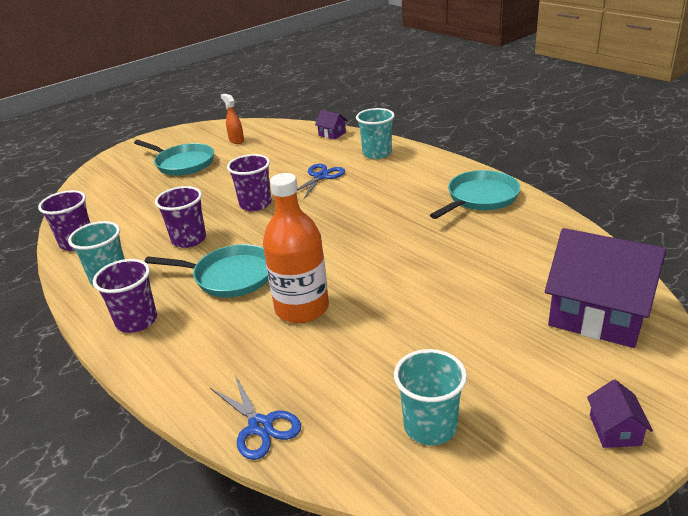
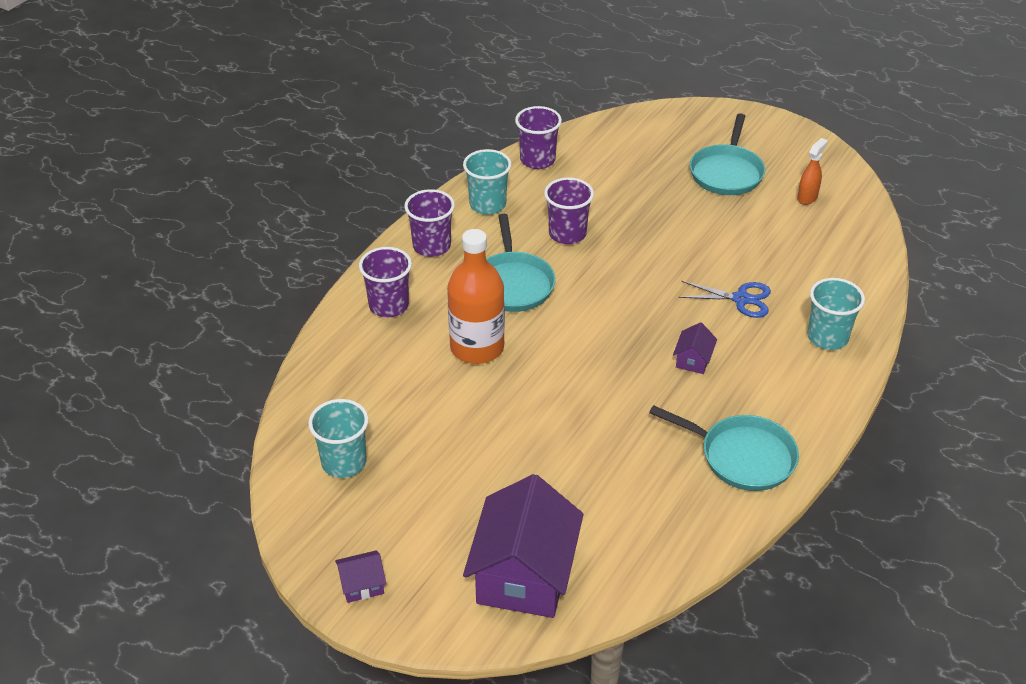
camera: 70 degrees right, 10 degrees up
blue scissors [210,375,301,460] -> none
purple cup [227,154,271,211] -> purple cup moved to [359,247,412,317]
purple house [315,110,348,139] -> purple house moved to [673,322,717,374]

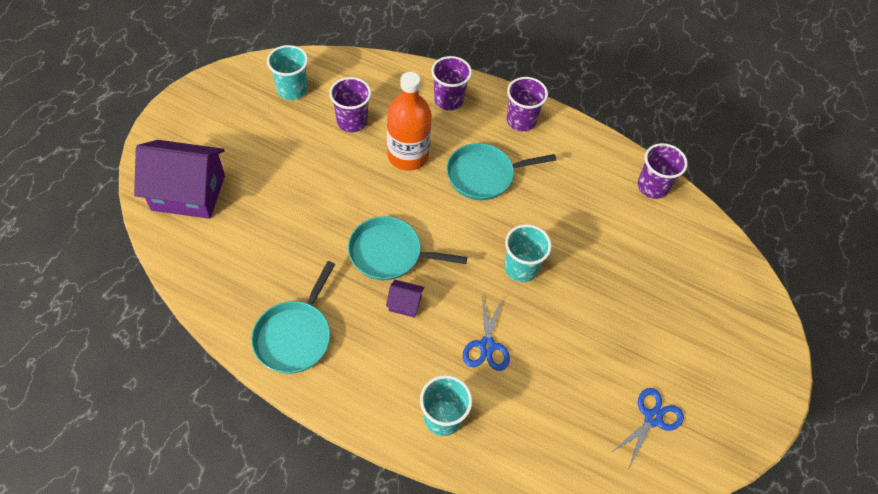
camera: 80 degrees right, 15 degrees up
purple house [335,550,386,603] -> none
turquoise cup [463,149,512,215] -> turquoise cup moved to [504,224,552,282]
purple cup [544,177,594,244] -> purple cup moved to [329,77,371,132]
turquoise pan [690,114,765,195] -> turquoise pan moved to [348,216,467,280]
orange spray bottle [797,138,828,205] -> blue scissors [612,388,684,468]

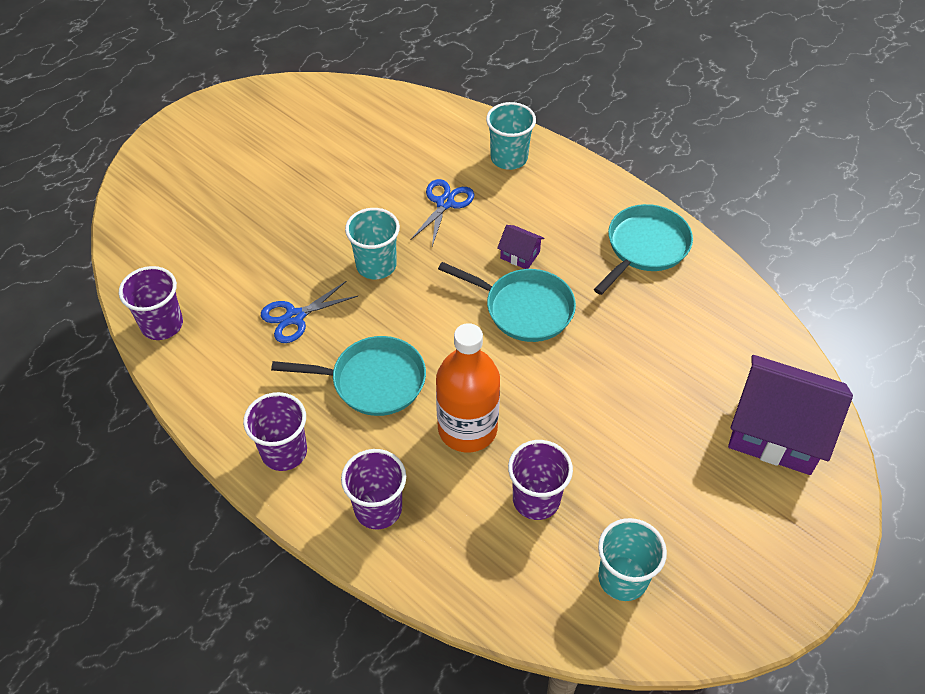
camera: 160 degrees left, 5 degrees down
blue scissors [612,388,684,468] -> blue scissors moved to [261,281,358,343]

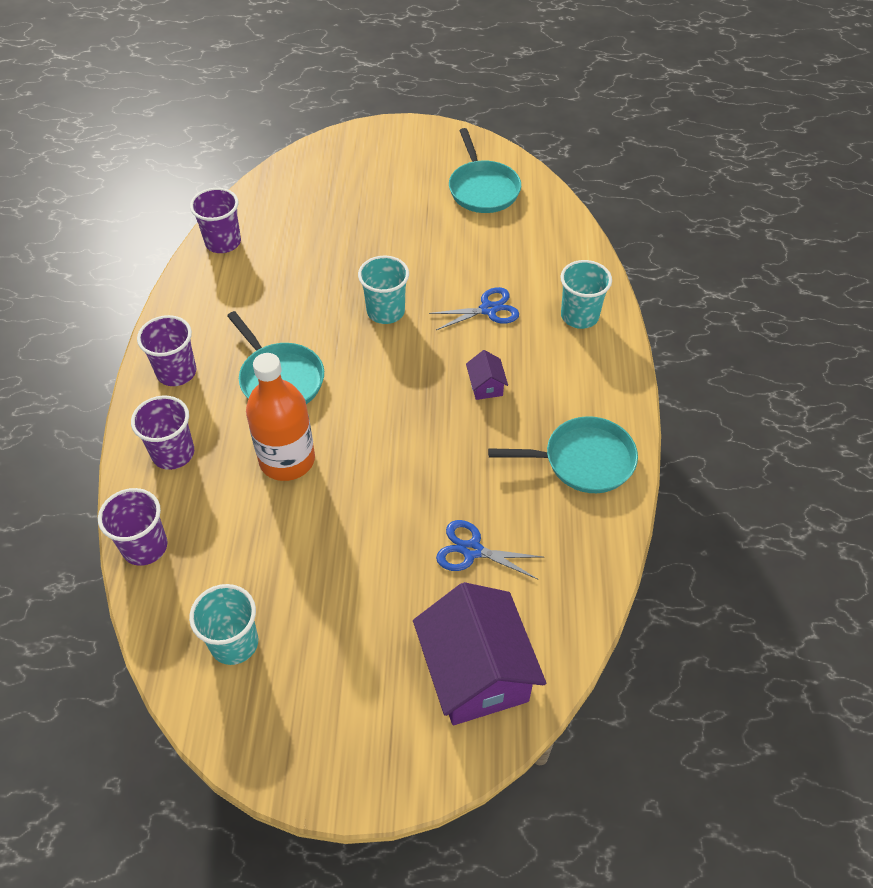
camera: 50 degrees right, 0 degrees up
blue scissors [261,281,358,343] -> blue scissors moved to [436,520,543,579]
turquoise pan [438,262,576,342] -> turquoise pan moved to [449,128,521,213]
purple cup [508,440,573,520] -> purple cup moved to [98,488,168,566]

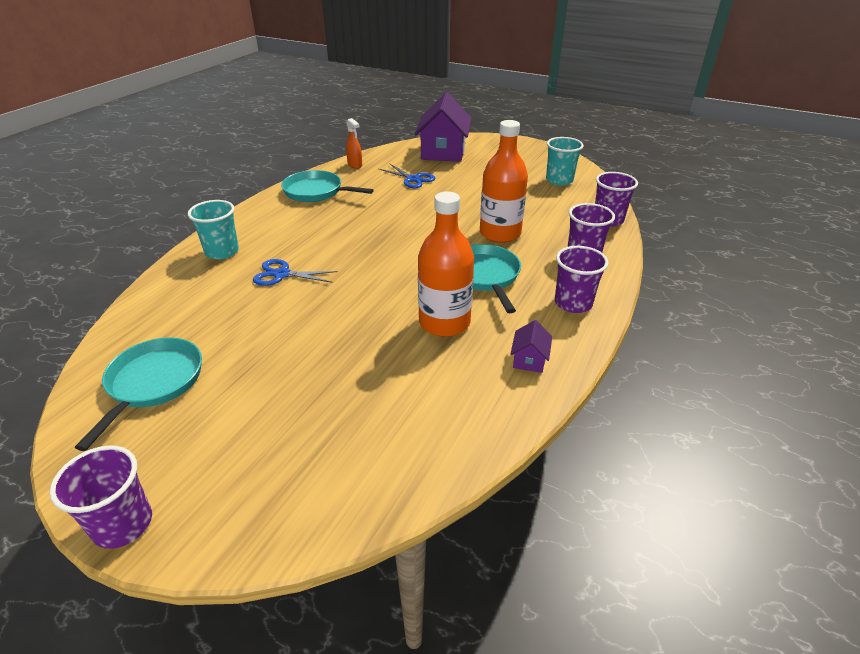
camera: 155 degrees left, 15 degrees down
purple cup [190,188,241,253] -> purple cup moved to [50,445,152,549]
turquoise cup [358,256,409,324] -> none
purple house [466,350,508,400] -> purple house moved to [511,320,552,373]
none -> orange spray bottle [346,118,362,169]
none -> orange bottle [418,192,474,337]

